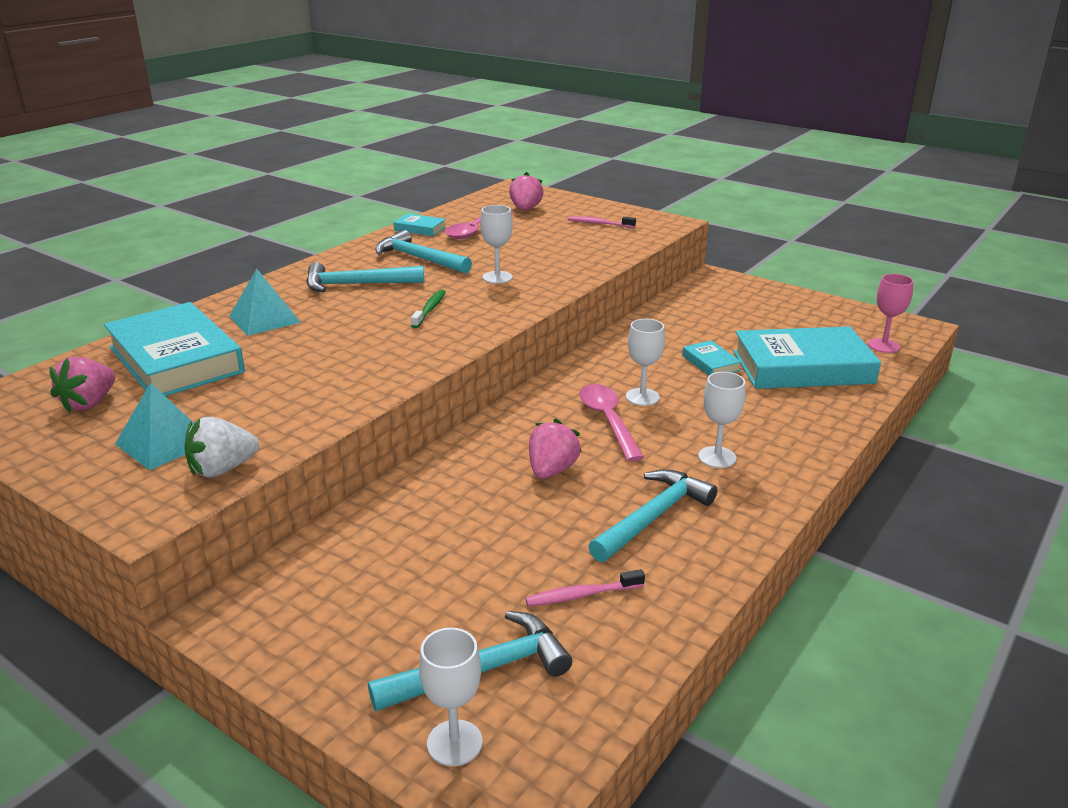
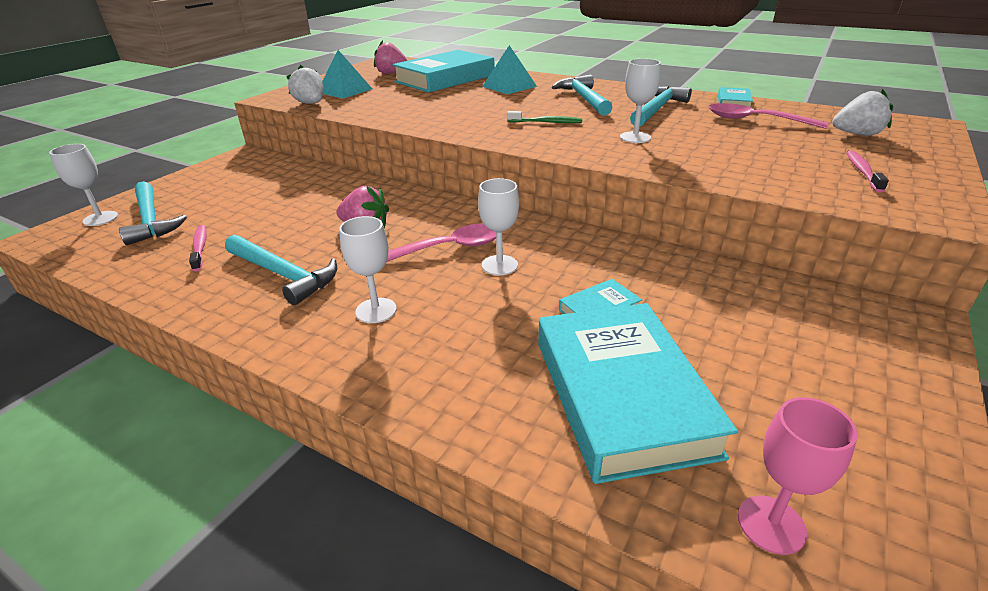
camera: 85 degrees right, 5 degrees up
pink strawberry [509,172,544,210] -> white strawberry [833,89,893,136]

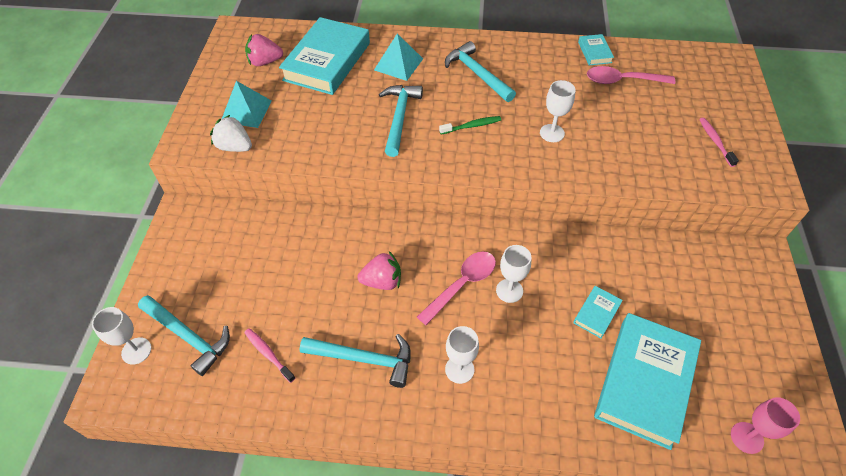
camera: 25 degrees left, 20 degrees up
turquoise book [538,303,738,484] -> turquoise book turned 60 degrees clockwise [594,313,701,450]
turquoise hammer [630,86,692,126] -> turquoise hammer moved to [379,85,423,157]
white strawberry [833,89,893,136] -> none

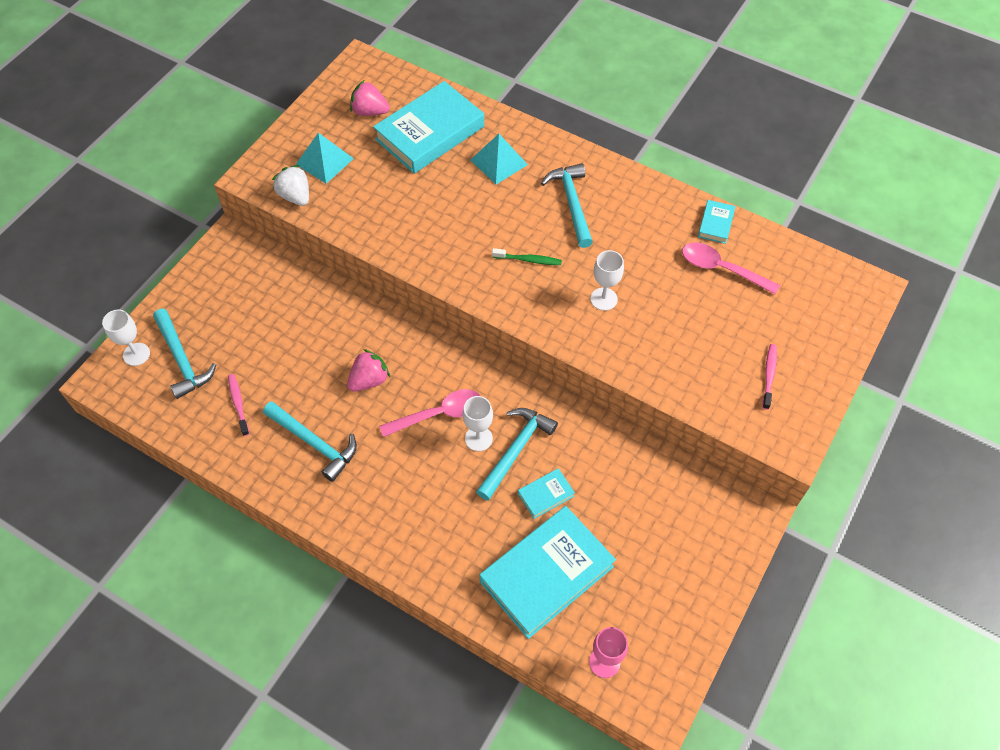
camera: 25 degrees right, 5 degrees up
pink strawberry [358,251,401,290] -> pink strawberry turned 60 degrees counterclockwise [347,349,390,392]
turquoise hammer [379,85,423,157] -> turquoise hammer moved to [476,408,558,500]
white goblet [445,326,479,384] -> none

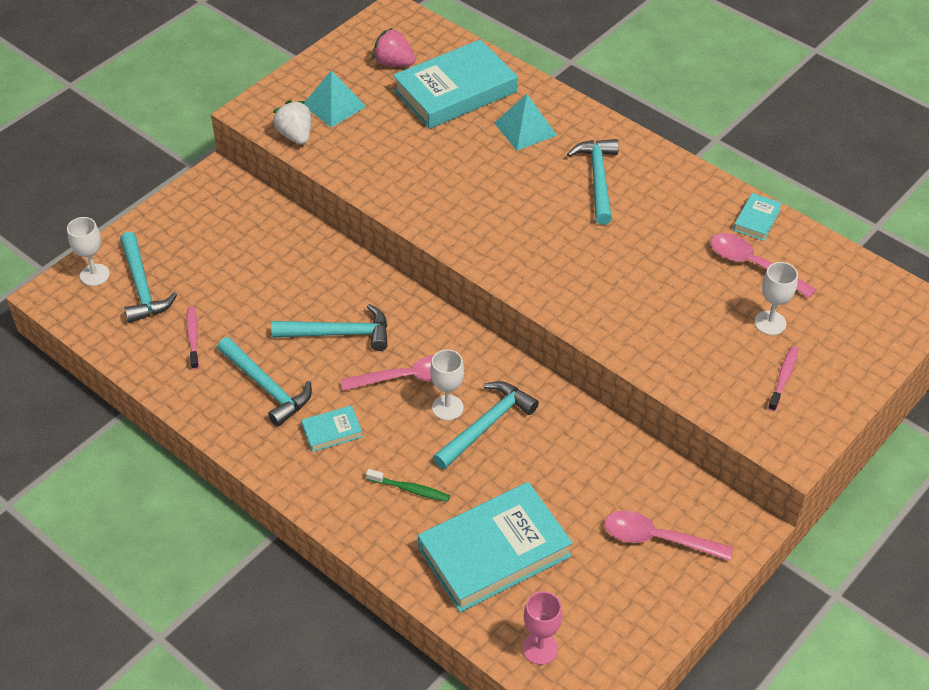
camera: 10 degrees right, 10 degrees down
pink strawberry [347,349,390,392] -> turquoise hammer [271,304,388,351]
green toothbrush [492,248,562,265] -> green toothbrush moved to [366,469,450,502]
turquoise book [518,468,575,519] -> turquoise book moved to [302,405,363,452]
white goblet [590,250,624,311] -> white goblet moved to [755,262,798,335]
none -> pink spoon [604,510,733,561]

